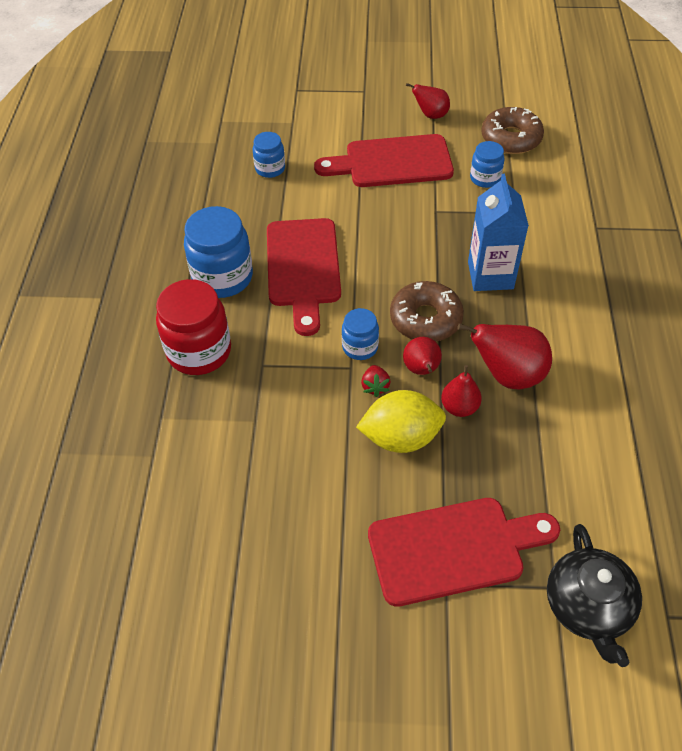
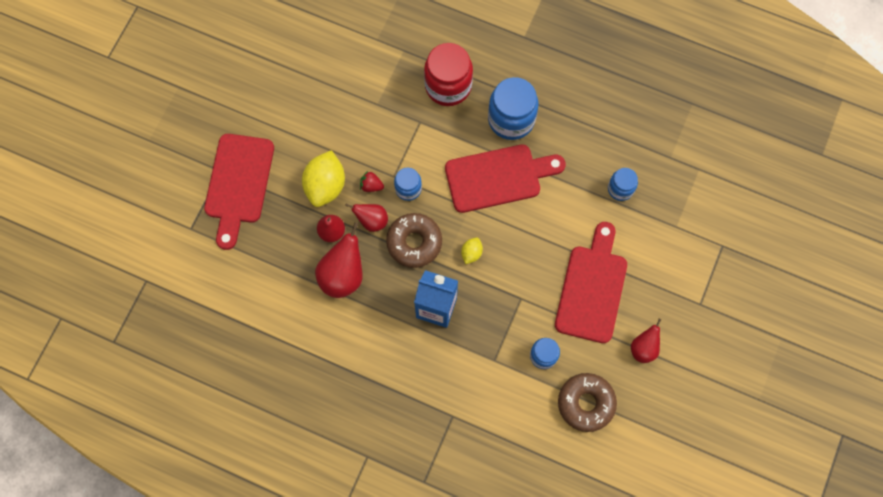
camera: 110 degrees right, 20 degrees up
red cutting board [267,218,341,336] -> red cutting board turned 150 degrees clockwise [445,144,566,213]
black teapot [547,524,642,667] -> none
none -> yellow lemon [461,237,483,264]

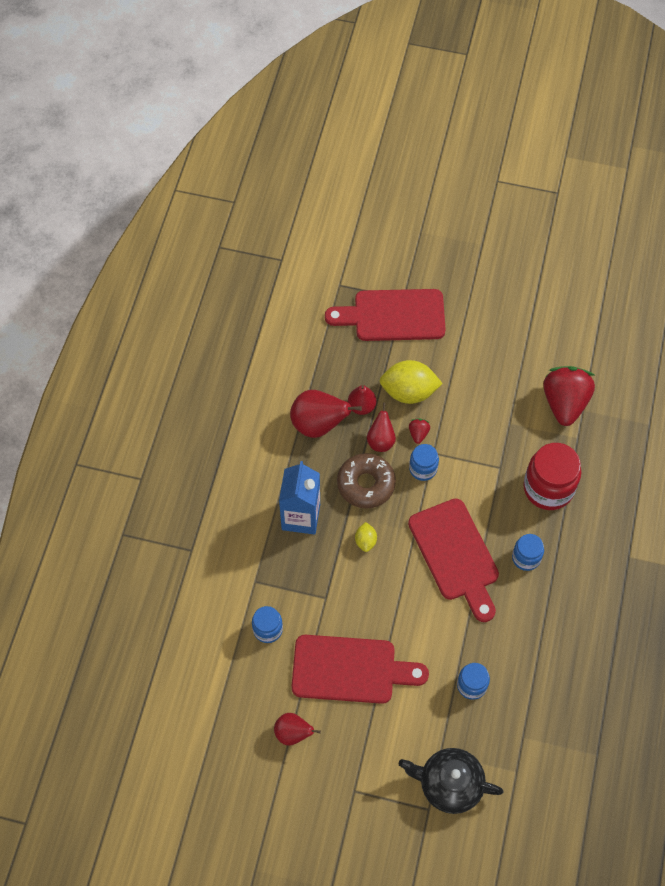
camera: 80 degrees right, 10 degrees down
yellow lemon [461,237,483,264] -> yellow lemon turned 75 degrees clockwise [355,522,377,552]
blue jar [488,77,539,140] -> blue jar [512,534,544,571], size x0.55
brown donut [558,373,617,432] -> none
none -> black teapot [399,748,504,814]
none -> red strawberry [543,366,595,426]

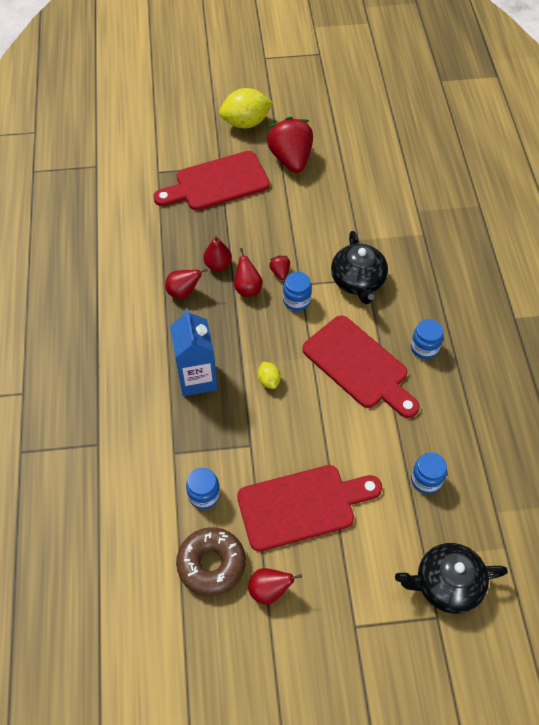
camera: 20 degrees left, 5 degrees down
red pear [290,390,362,438] -> red pear [165,269,207,299], size x0.60
brown donut [337,453,396,509] -> brown donut moved to [176,527,246,596]
yellow lemon [379,360,443,404] -> yellow lemon moved to [219,88,273,128]
red jar [523,443,581,510] -> none
red strawberry [543,366,595,426] -> red strawberry moved to [267,117,313,173]
none -> black teapot [331,231,388,304]

